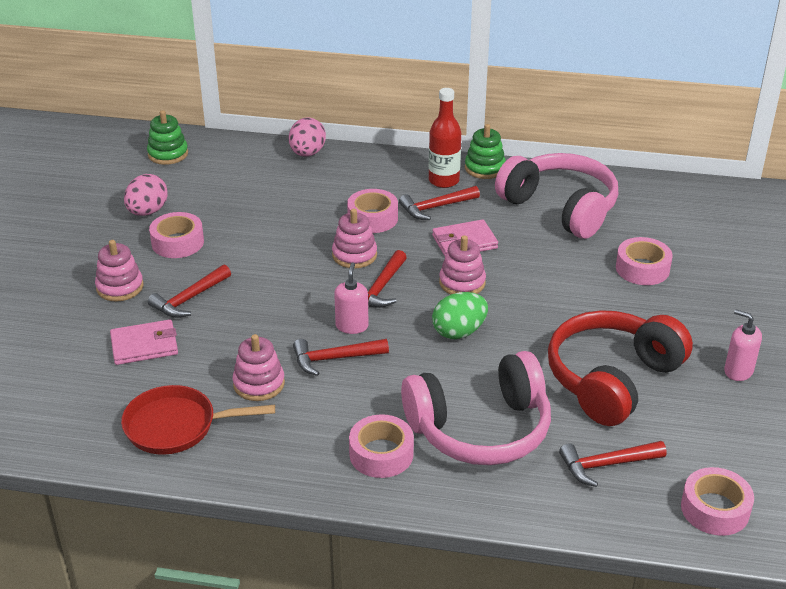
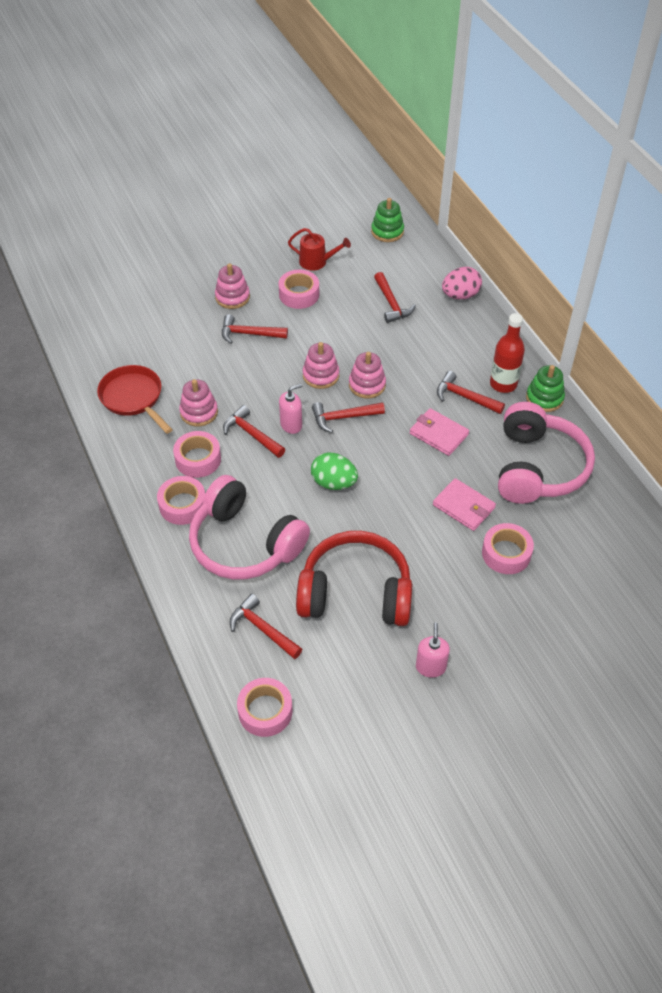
camera: 55 degrees right, 15 degrees up
pink wallet [110,319,178,365] -> pink wallet moved to [433,478,496,531]
pink egg [124,174,168,216] -> red watering can [288,228,351,271]
pink tape [347,189,398,233] -> pink tape moved to [173,431,221,478]
pink stacking toy [439,235,486,294] -> pink stacking toy moved to [303,342,339,389]
none -> red hammer [374,272,416,323]

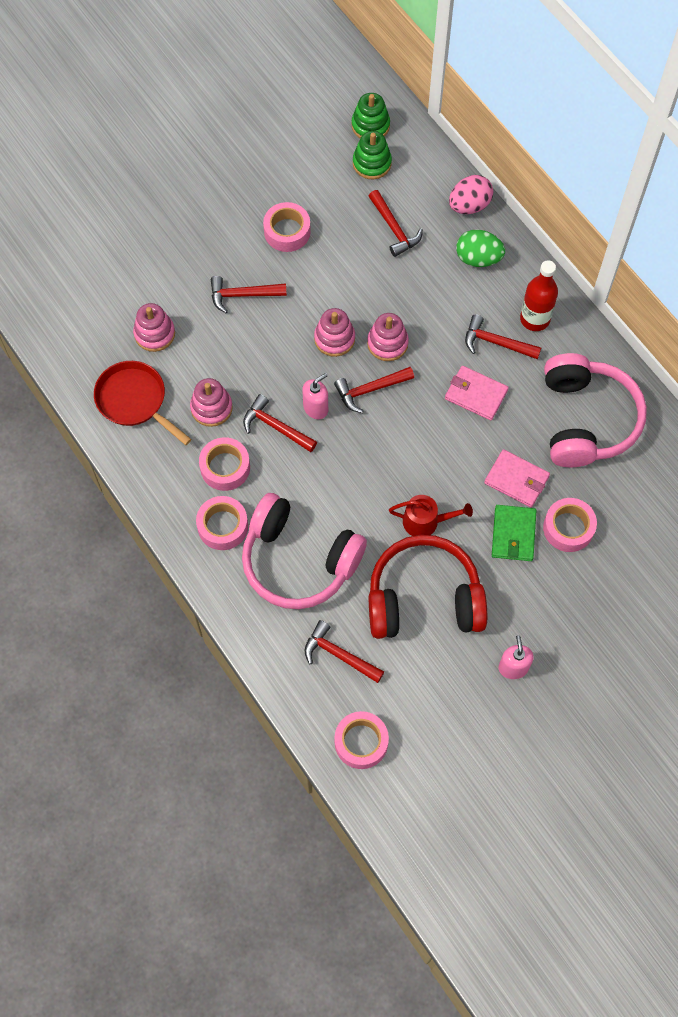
camera: 10 degrees left, 15 degrees up
pink stacking toy [215,263,250,309] -> pink stacking toy moved to [133,303,175,352]
red watering can [288,228,351,271] -> red watering can moved to [389,495,473,536]
green egg [311,452,358,490] -> green egg moved to [456,229,505,267]
green stacking toy [526,365,565,412] -> green stacking toy moved to [353,131,392,179]
none -> green wallet [492,505,536,561]

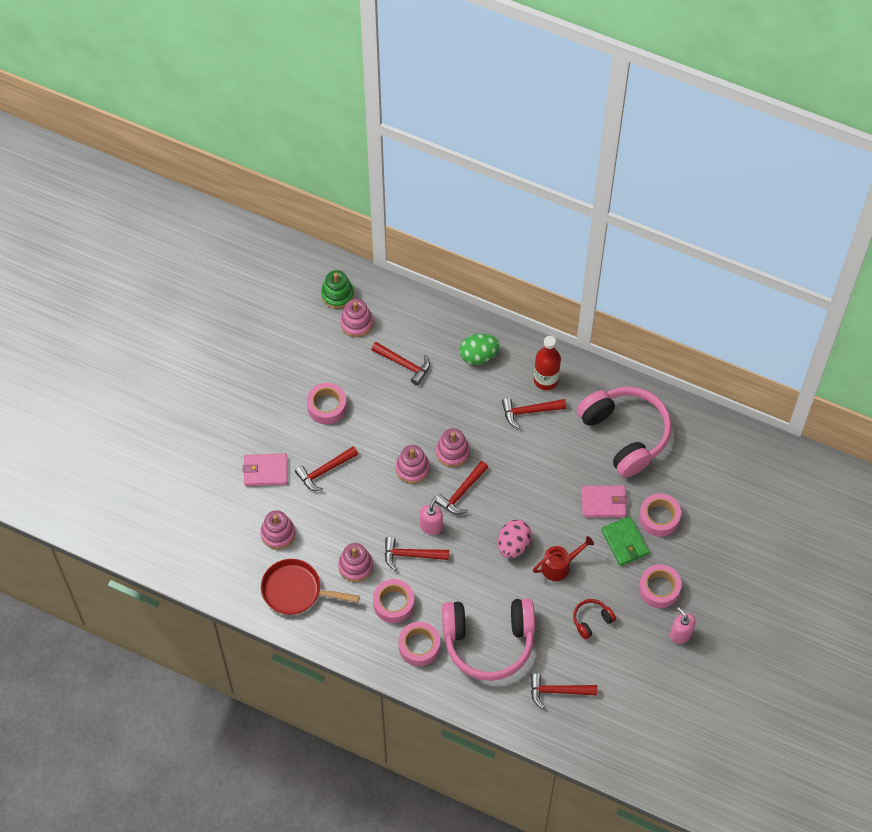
camera: 30 degrees left, 5 degrees down
pink tape [334,711,389,769] -> pink tape moved to [639,564,682,608]
green stacking toy [353,131,392,179] -> pink stacking toy [340,299,373,337]
red headphones [369,535,487,639] -> red headphones [573,599,616,639], size x0.43
pink wallet [445,366,509,420] -> pink wallet moved to [243,453,288,486]
pink egg [449,175,493,214] -> pink egg moved to [498,519,532,558]

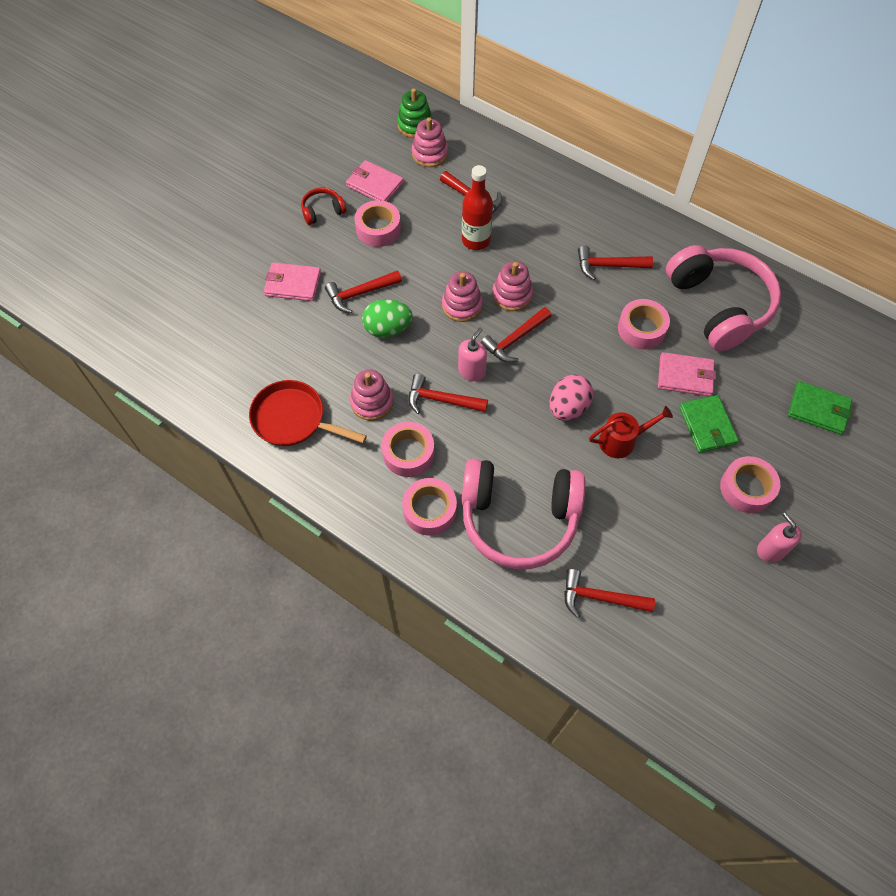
camera: 10 degrees right, 0 degrees up
pink stacking toy [260,510,295,549] -> none
green egg [459,334,499,365] -> green egg moved to [362,299,413,338]
red bottle [534,336,561,390] -> red bottle moved to [462,165,493,250]
red headphones [573,599,616,639] -> red headphones moved to [301,188,346,225]
pink tape [639,493,681,537] -> pink tape moved to [618,299,670,349]
none -> pink wallet [346,160,404,202]
none -> green wallet [788,381,852,434]

